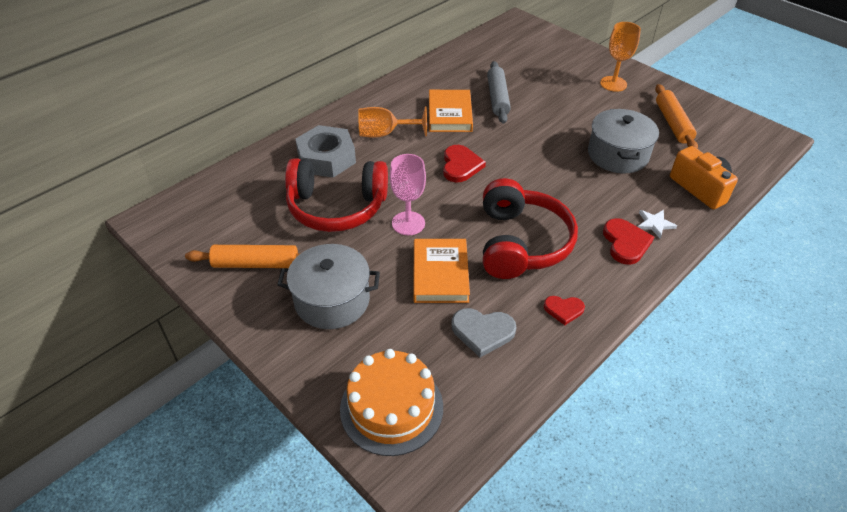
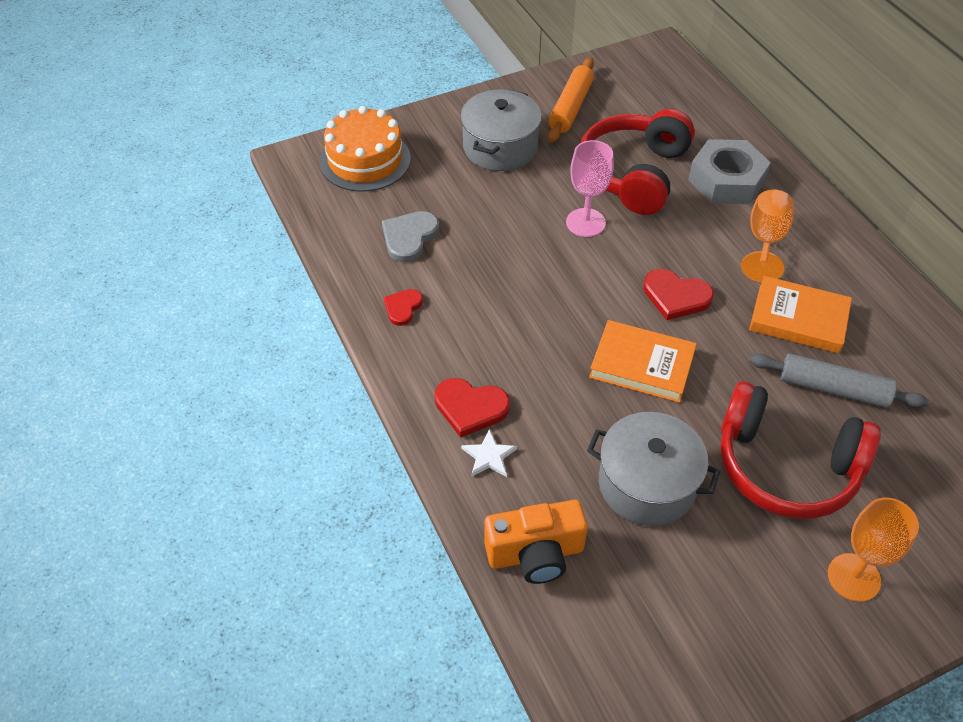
camera: 110 degrees right, 5 degrees up
orange book [413,239,470,303] -> orange book moved to [589,320,697,403]
red headphones [483,178,578,279] -> red headphones moved to [720,381,881,519]
orange rolling pin [655,84,698,149] -> none

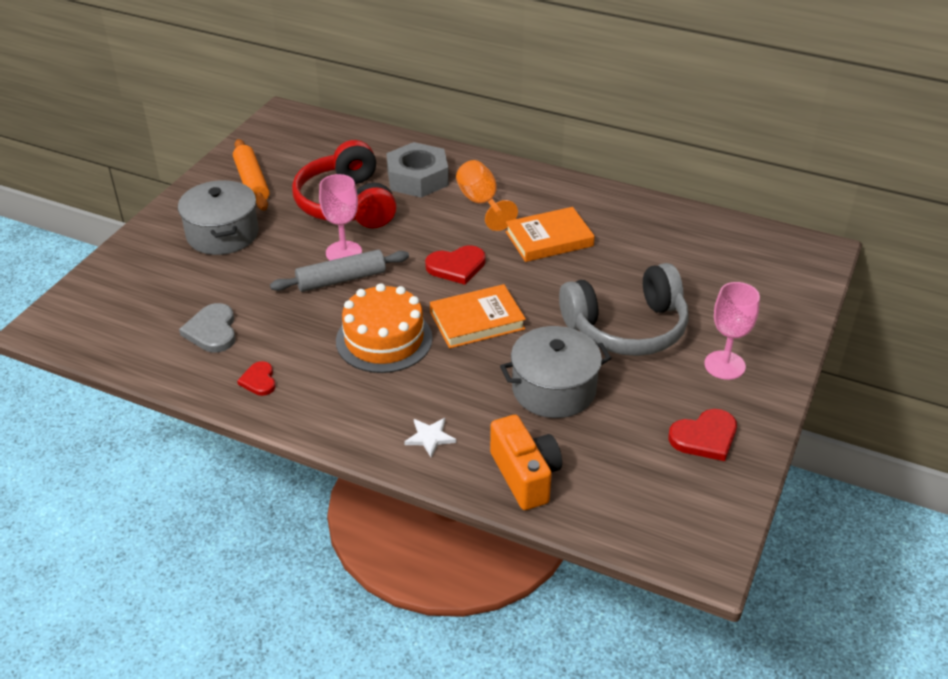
camera: 40 degrees left, 10 degrees down
orange cake [319,106,411,192] -> orange cake moved to [336,283,433,373]
red heart [435,378,510,438] -> red heart moved to [668,409,737,461]
orange camera [484,500,588,584] -> orange camera turned 60 degrees counterclockwise [490,415,562,510]
red headphones [720,381,881,519] -> grey headphones [559,263,689,356]
grey rolling pin [750,353,929,408] -> grey rolling pin moved to [270,250,409,292]
orange goblet [828,497,919,602] -> pink goblet [704,282,760,380]

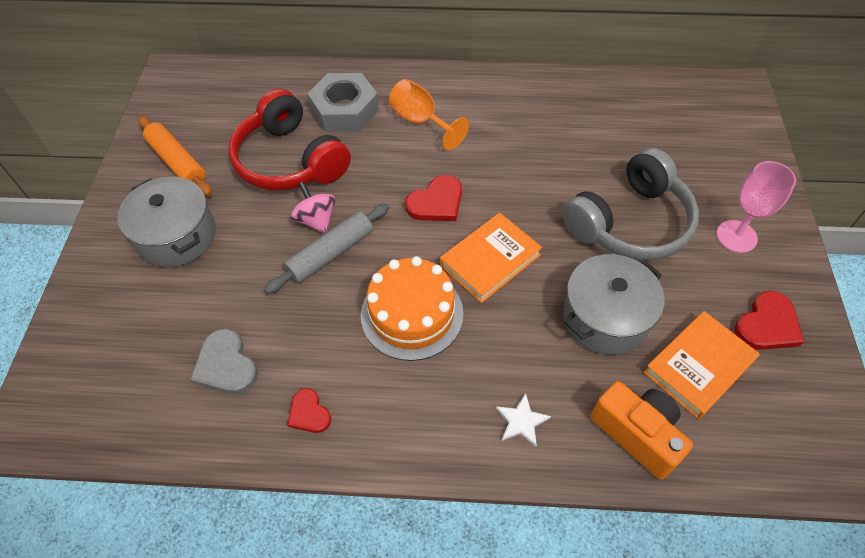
camera: 20 degrees left, 15 degrees up
pink goblet [319,174,362,260] -> pink spinning top [291,182,336,234]
orange book [505,207,595,262] -> orange book moved to [644,311,760,419]

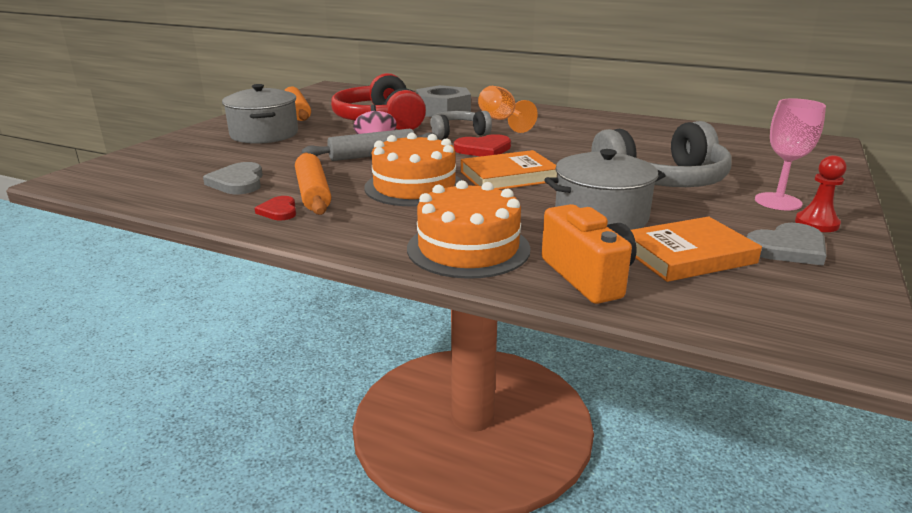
camera: 20 degrees right, 30 degrees down
white star [496,393,551,447] -> orange cake [407,180,531,279]
red heart [735,291,804,350] -> grey heart [747,223,827,266]
none -> orange rolling pin [295,152,331,215]
none -> grey headphones [430,111,492,140]
none -> red pawn [795,155,847,232]

